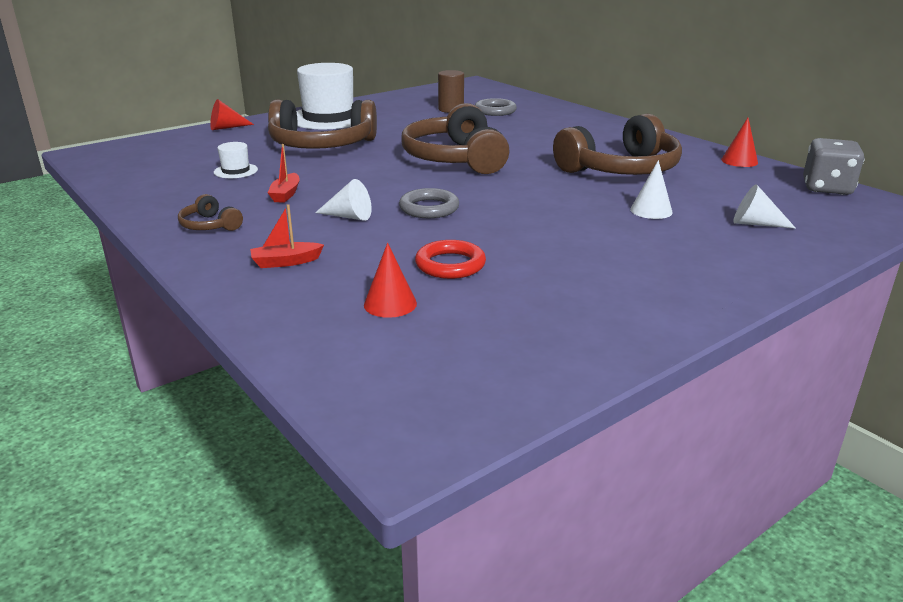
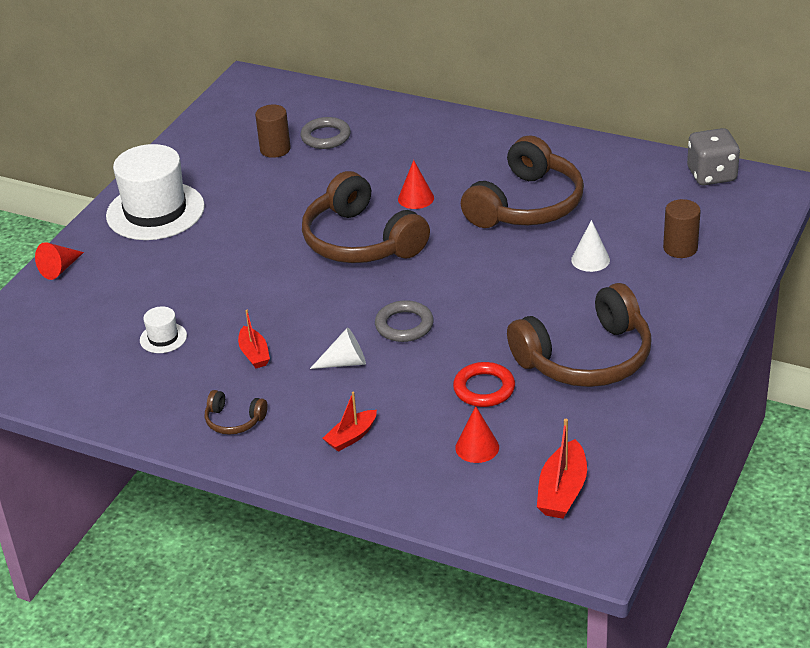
camera: 25 degrees left, 10 degrees up
brown headphones [268,100,377,149] -> brown headphones moved to [507,283,652,387]
red cone [721,118,758,167] -> red cone moved to [398,160,434,209]
white cone [733,184,796,229] -> brown cylinder [663,199,701,258]
none -> red boat [537,419,587,519]

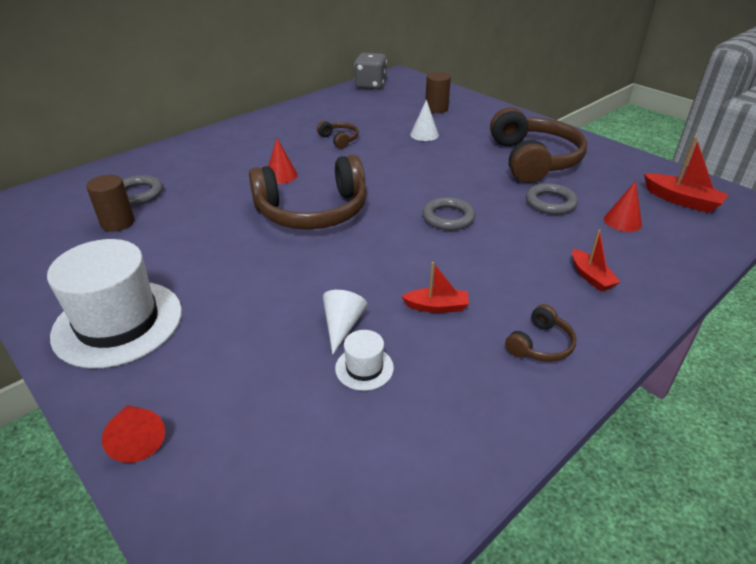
camera: 70 degrees left, 0 degrees up
white cone [310,327,366,369] -> white cone moved to [323,290,368,355]
red ring [453,362,515,407] -> grey ring [526,183,578,215]
brown headphones [461,135,584,228] -> brown headphones [317,121,359,149], size x0.44

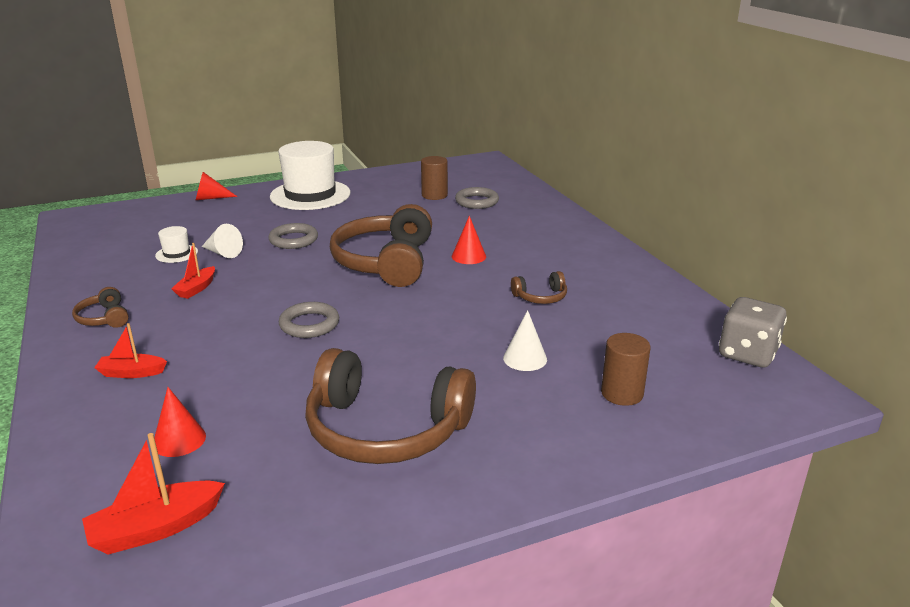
camera: 110 degrees right, 10 degrees down
grey ring [526,183,578,215] -> grey ring moved to [268,223,318,249]

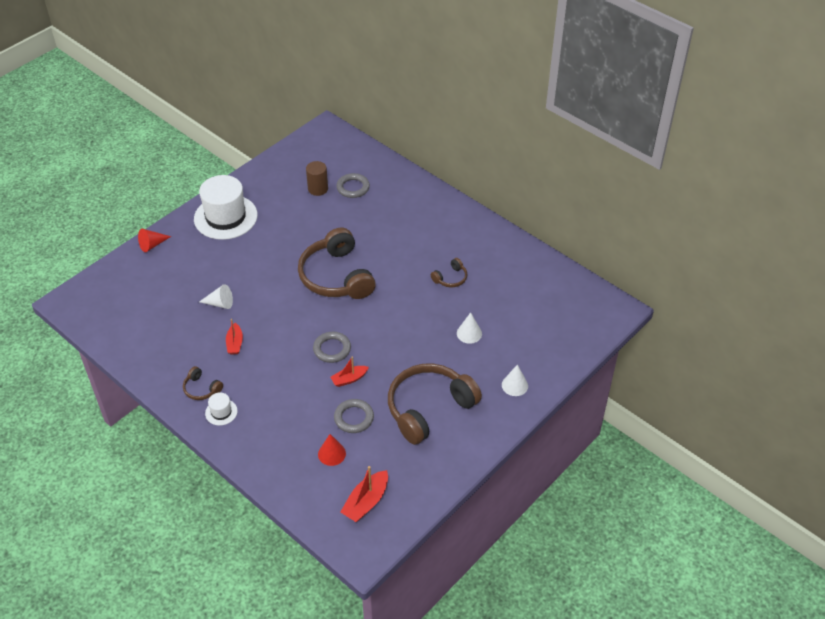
camera: 25 degrees left, 20 degrees up
red boat [94,323,167,378] -> red boat moved to [330,356,369,387]
white hat [155,226,198,263] -> white hat moved to [205,392,238,426]
grey ring [268,223,318,249] -> grey ring moved to [334,399,374,433]
brown headphones [305,348,476,464] -> brown headphones turned 150 degrees clockwise [388,363,482,445]
red cone [452,216,486,264] -> none
brown cylinder [601,333,651,406] -> none
grey dice [719,297,787,367] -> none
none -> white cone [502,365,528,396]

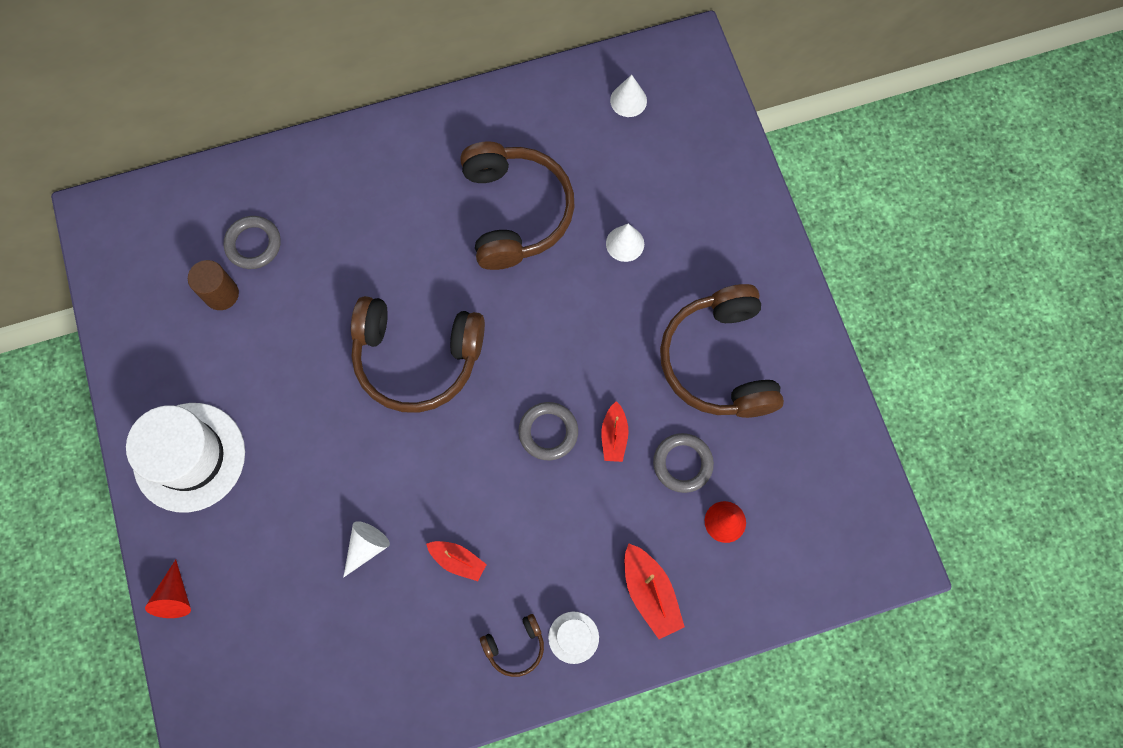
camera: 60 degrees left, 25 degrees up
red boat [340,466,388,522] -> red boat moved to [624,543,685,639]
brown headphones [431,258,467,287] -> brown headphones [460,141,575,270], size x2.30
white cone [502,365,528,396] -> white cone moved to [610,75,647,117]

